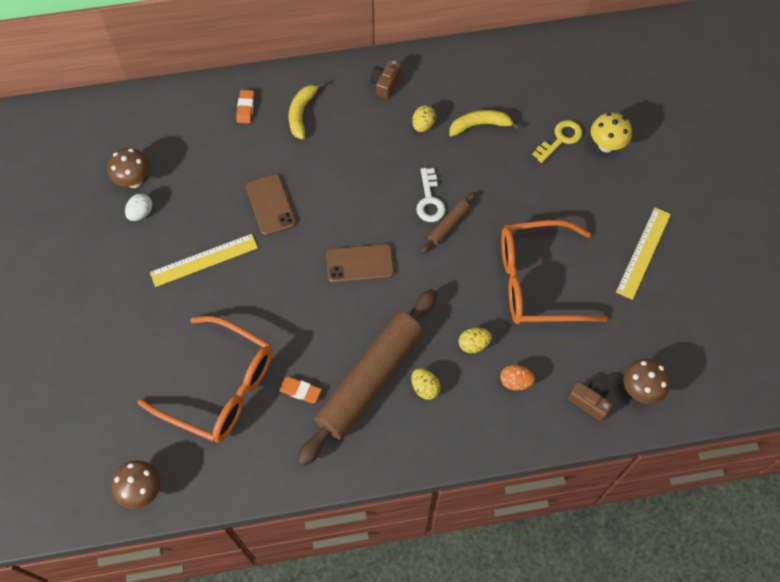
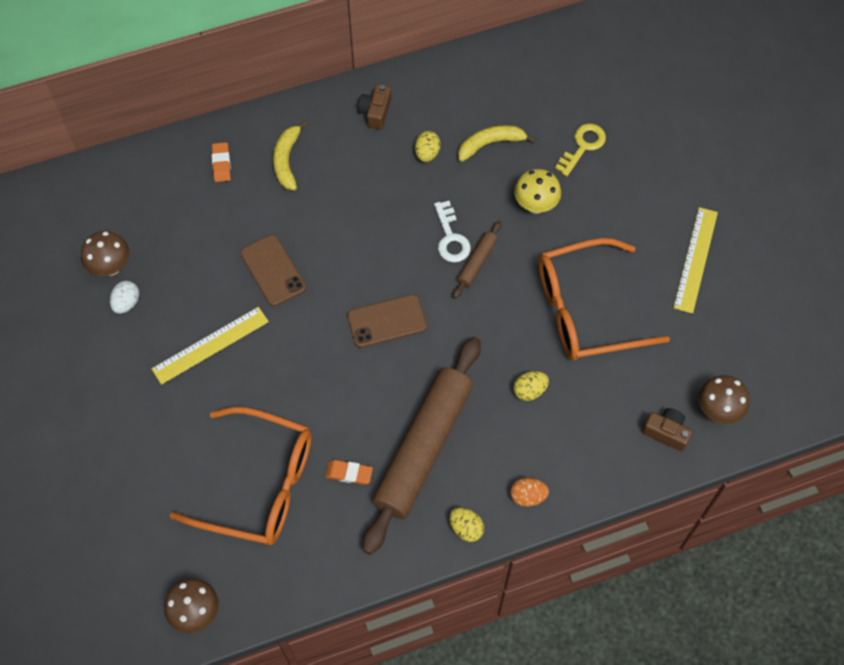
camera: 10 degrees left, 0 degrees up
yellow egg [411,368,441,400] -> yellow egg moved to [449,508,484,542]
orange egg [500,365,535,391] -> orange egg moved to [510,478,549,507]
yellow mushroom [591,112,632,152] -> yellow mushroom moved to [514,169,561,214]

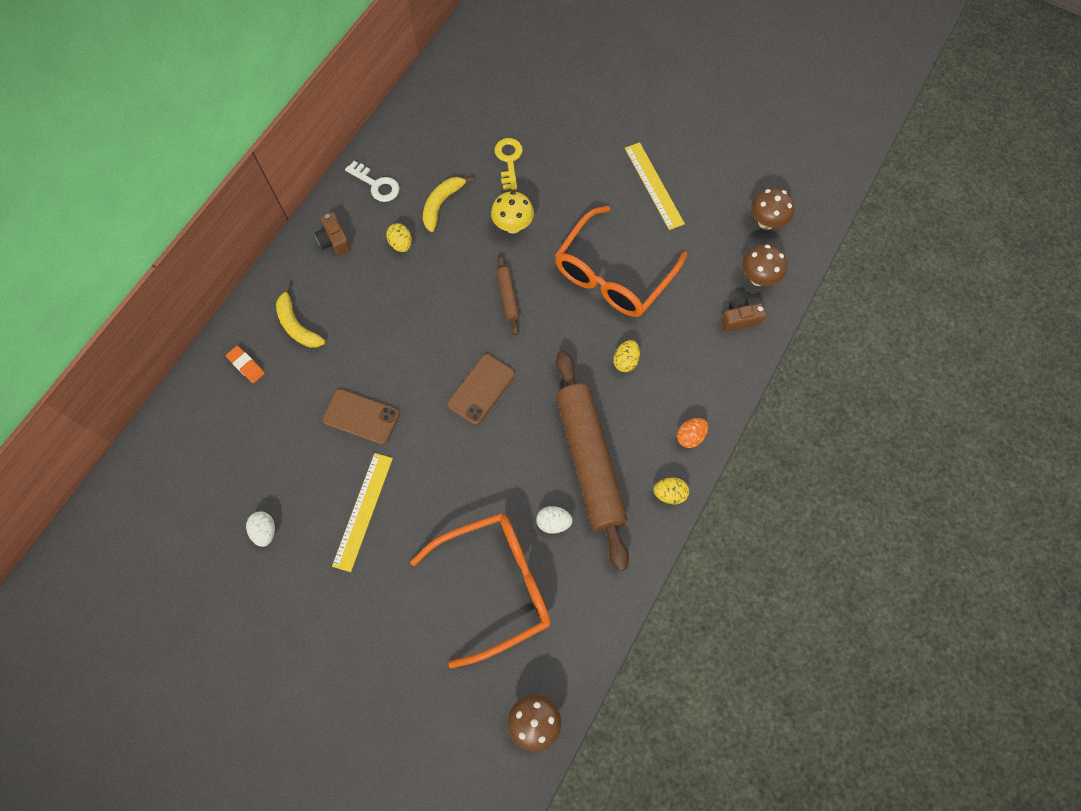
camera: 40 degrees left, 5 degrees up
brown mushroom [81,231,129,276] -> brown mushroom moved to [751,188,795,230]
orange eraser [325,460,373,485] -> white egg [536,506,573,534]
white key [434,201,471,262] -> white key moved to [345,161,400,202]

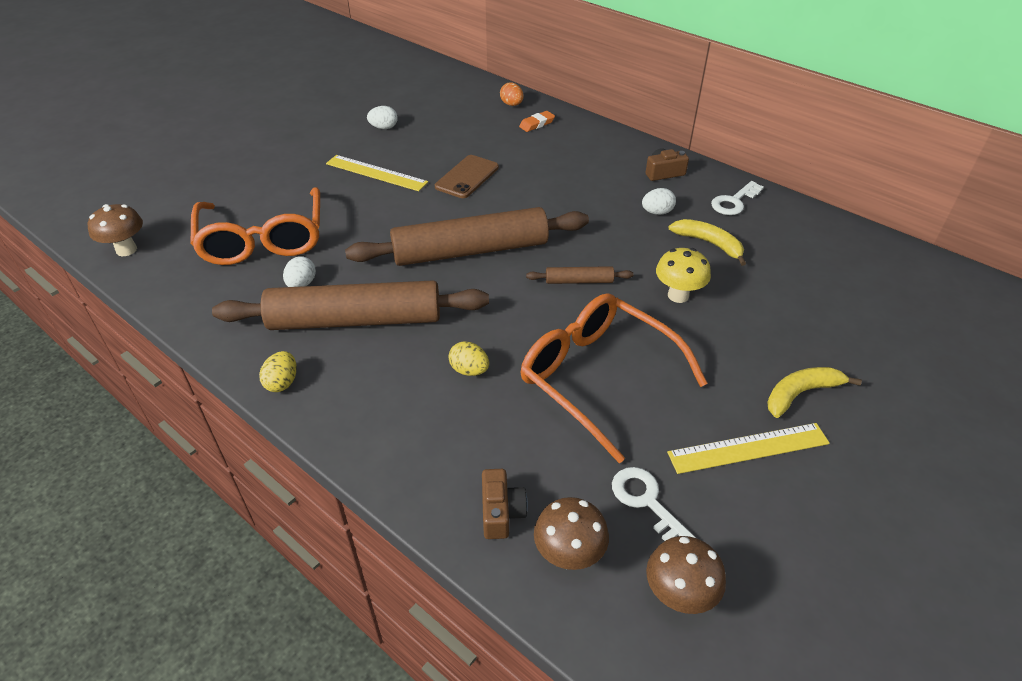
camera: 100 degrees right, 25 degrees down
yellow banana [276,284,325,348] -> yellow banana moved to [767,367,862,418]
yellow egg [386,223,412,252] -> white egg [642,188,676,215]
brown phone [447,354,515,425] -> brown rolling pin [345,207,589,266]
yellow key [494,138,523,190] -> none
orange egg [677,418,708,448] -> orange egg moved to [500,82,523,106]
none -> white key [612,467,696,541]

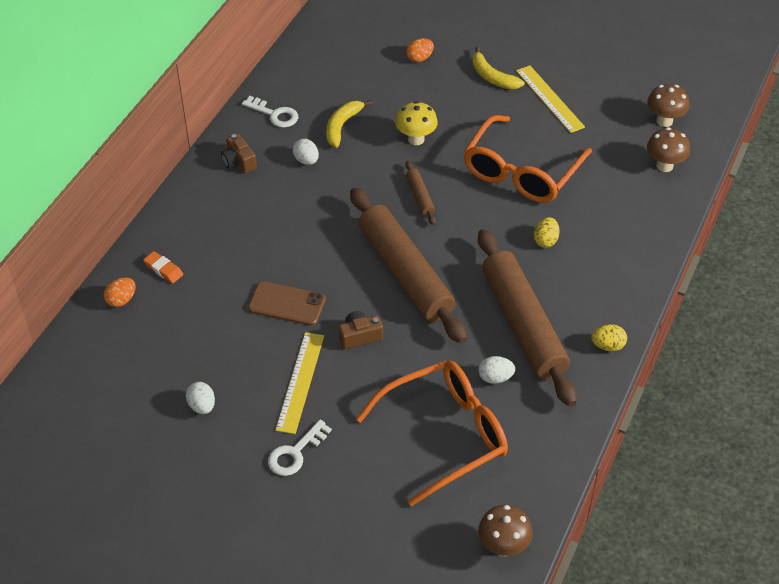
camera: 105 degrees left, 5 degrees up
brown camera [482,469,528,539] -> brown camera moved to [338,311,383,349]
white key [612,467,696,541] -> white key moved to [268,420,332,476]
none -> orange egg [406,38,434,62]

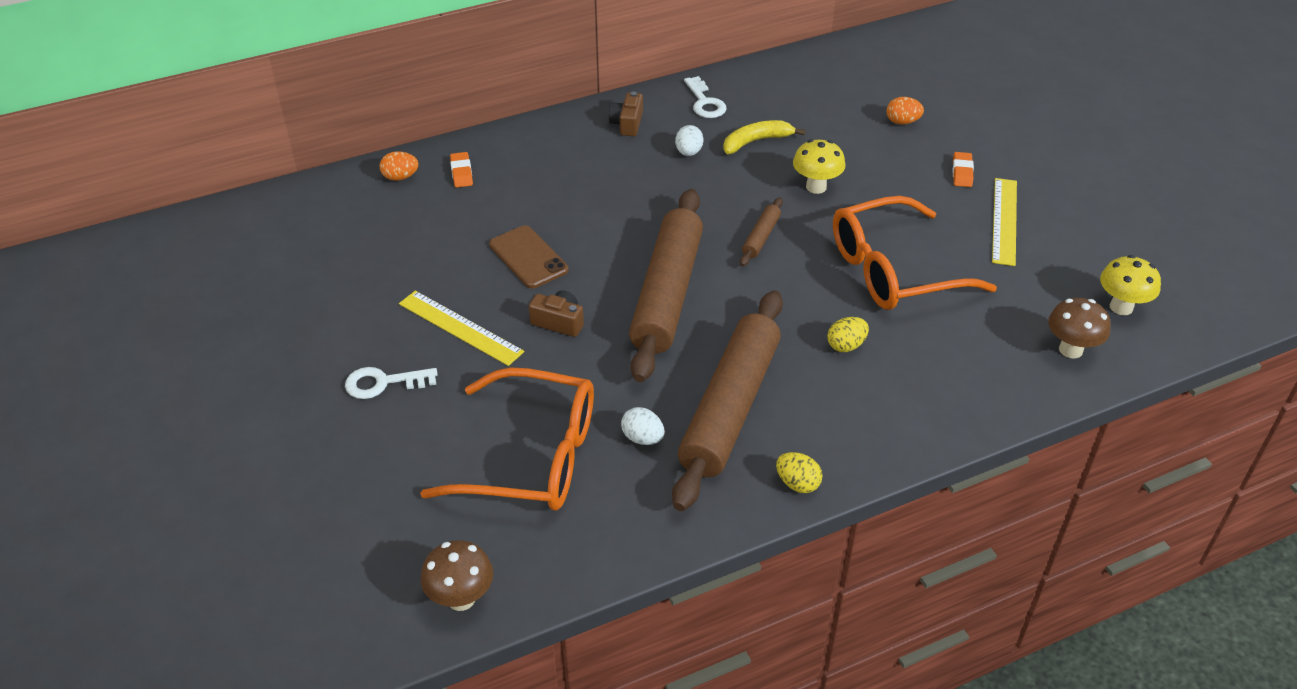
camera: 40 degrees right, 5 degrees down
white egg [186,382,215,414] -> none
yellow ruler [275,332,324,434] -> yellow ruler turned 75 degrees clockwise [399,291,524,366]
yellow banana [472,47,525,89] -> orange eraser [953,152,974,187]
brown mushroom [647,84,689,127] -> yellow mushroom [1100,255,1161,315]

